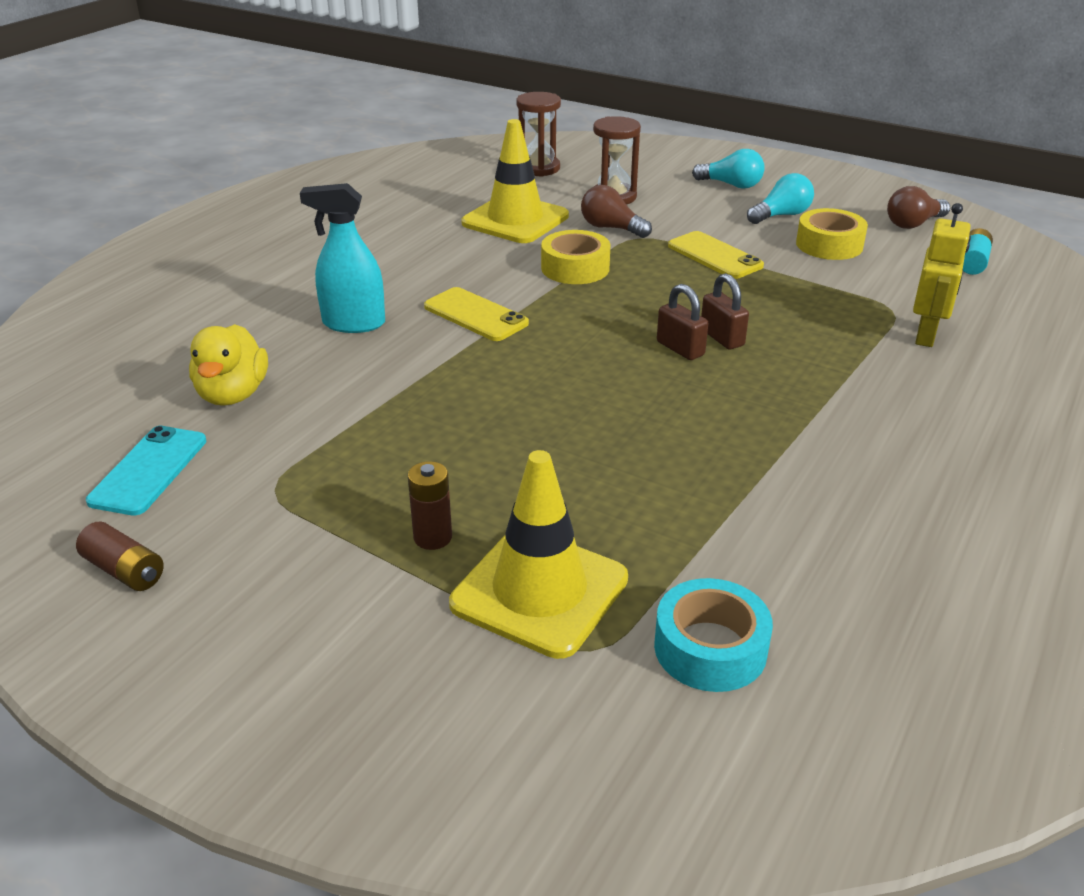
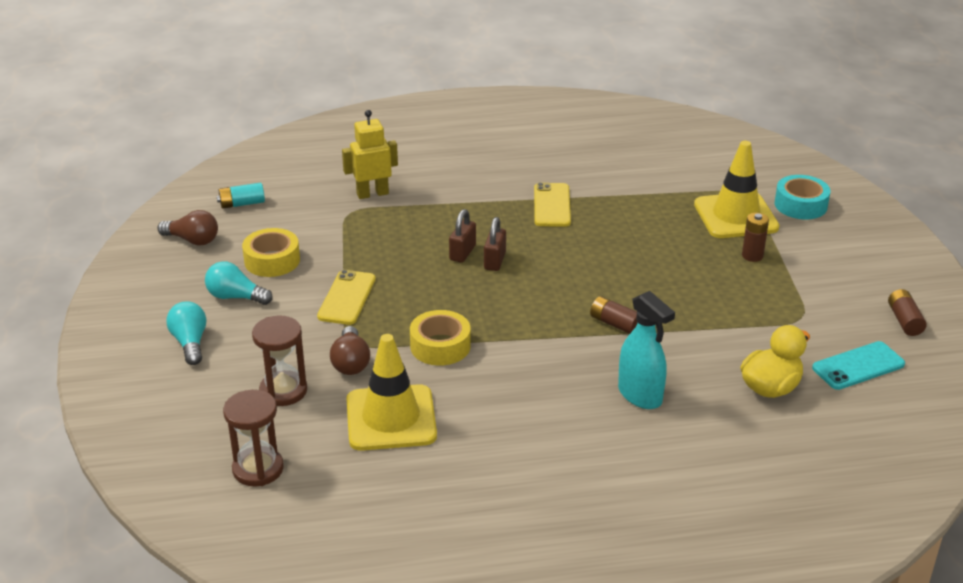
camera: 130 degrees left, 0 degrees up
yellow phone [424,287,529,341] -> yellow phone moved to [534,182,571,227]
turquoise tape [654,578,773,692] -> turquoise tape moved to [774,175,830,219]
none -> brown battery [590,296,638,334]

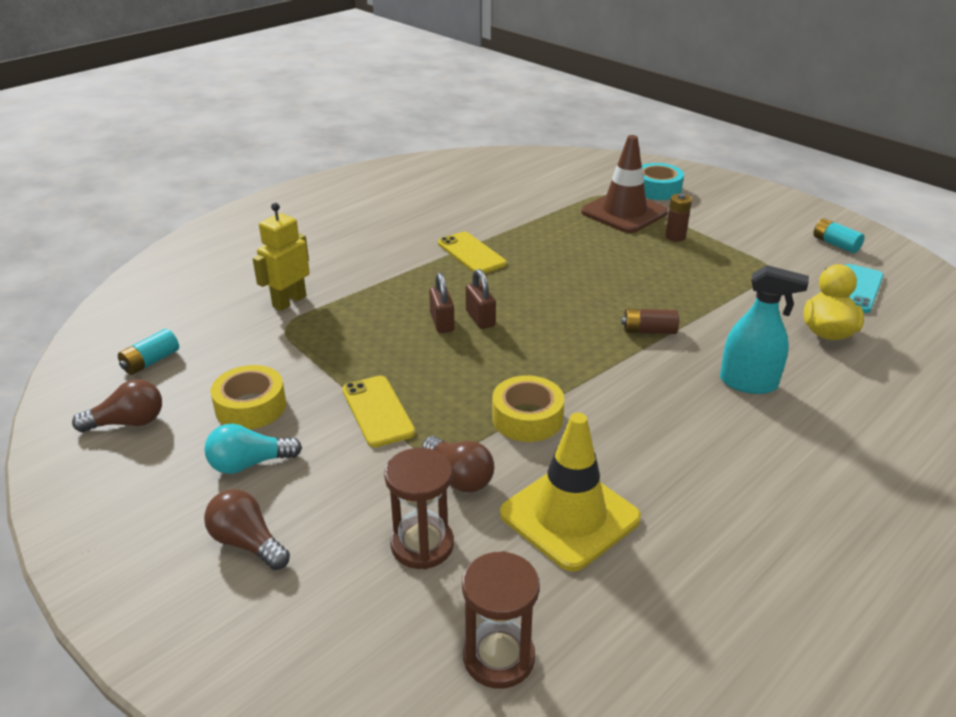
camera: 35 degrees left, 0 degrees up
turquoise light bulb [166,301,206,365] -> brown light bulb [204,489,290,570]
yellow traffic cone [694,141,780,238] -> brown traffic cone [581,135,668,233]
brown battery [888,289,927,336] -> turquoise battery [813,218,865,253]

